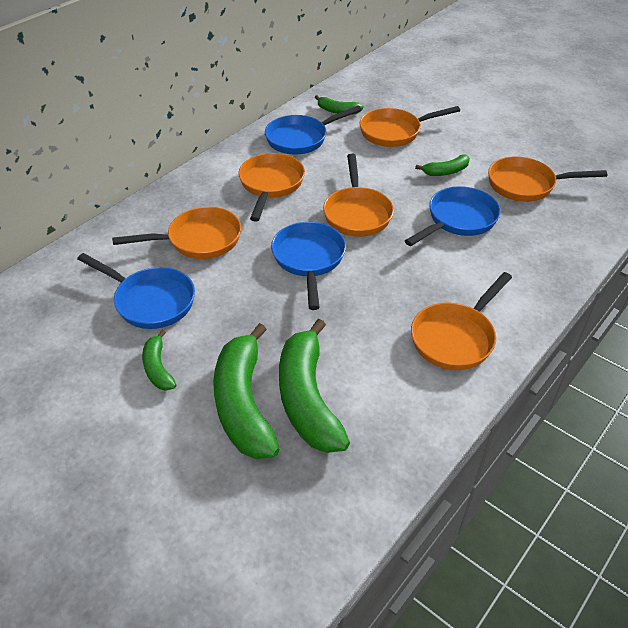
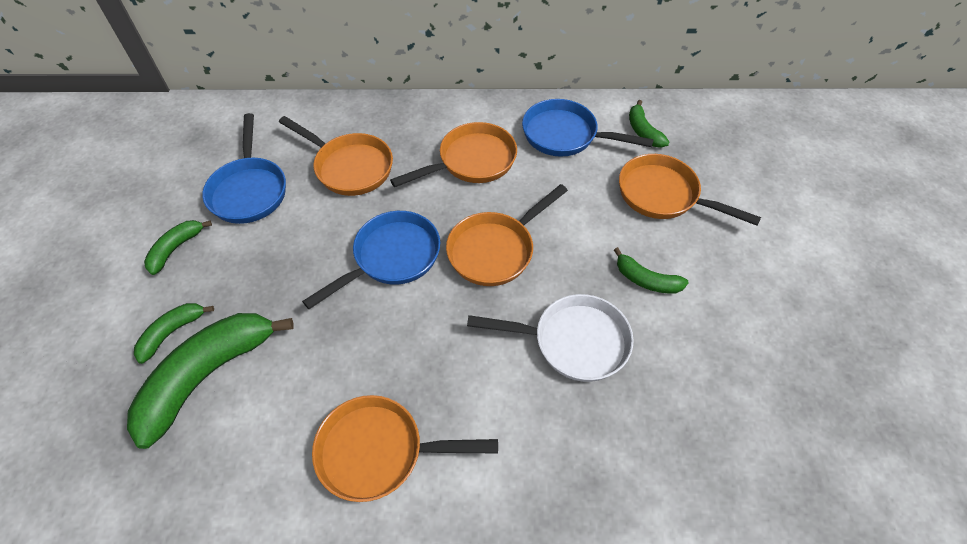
camera: 50 degrees right, 10 degrees up
green banana [213,323,279,459] -> green banana [134,303,214,364], size x0.50
blue pan [405,186,501,246] -> white pan [467,294,634,382]
orange pan [488,156,607,202] -> none

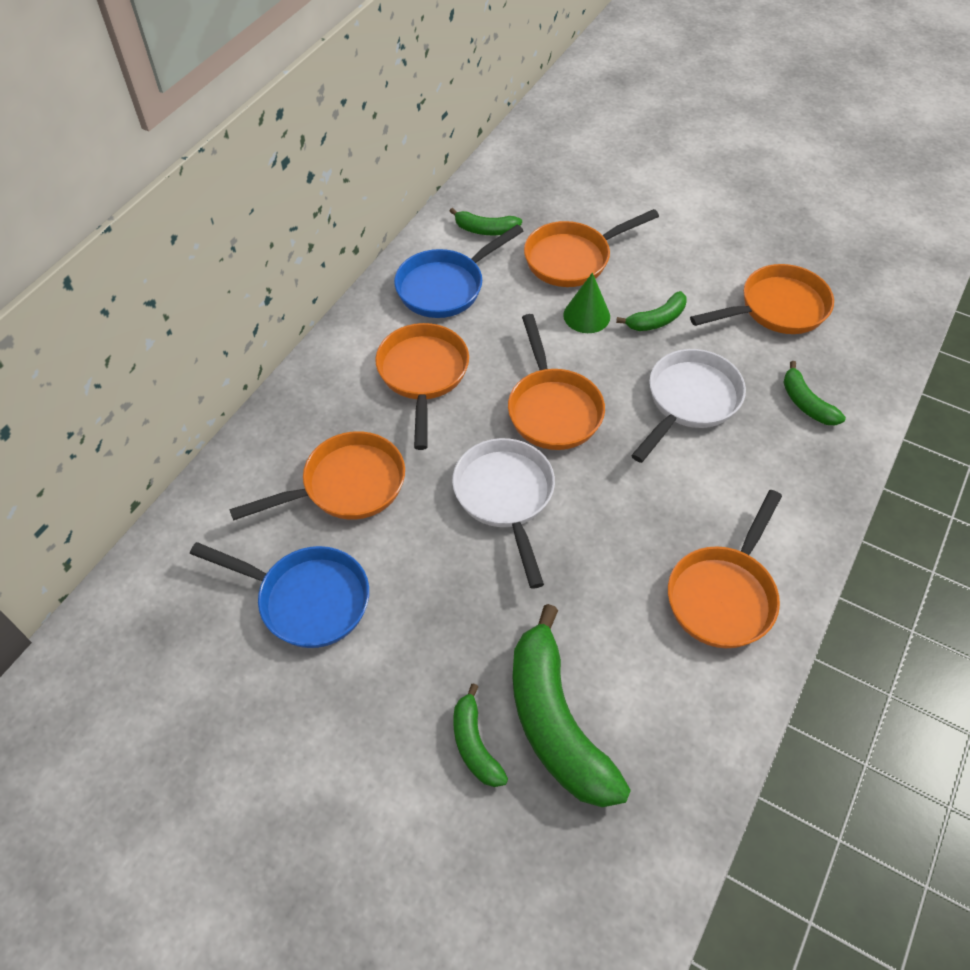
camera: 60 degrees left, 0 degrees up
green banana [144,220,212,275] -> green banana moved to [783,361,846,425]
blue pan [302,211,440,309] -> white pan [452,438,555,589]
none -> green cone [563,273,610,333]
none -> orange pan [690,264,834,334]

